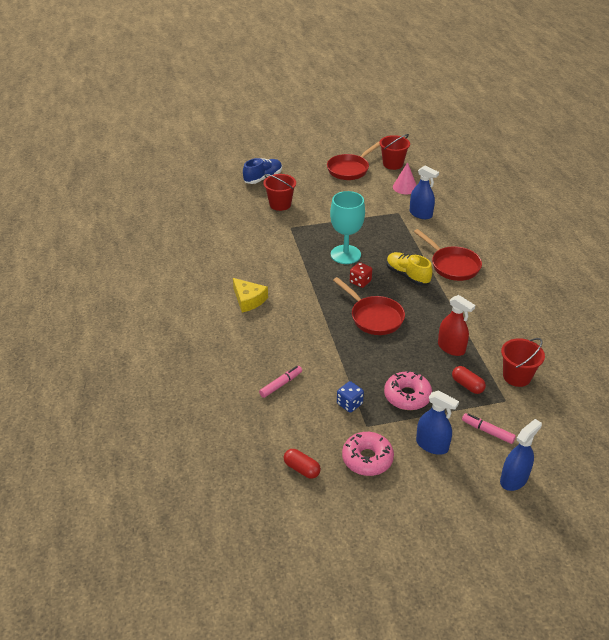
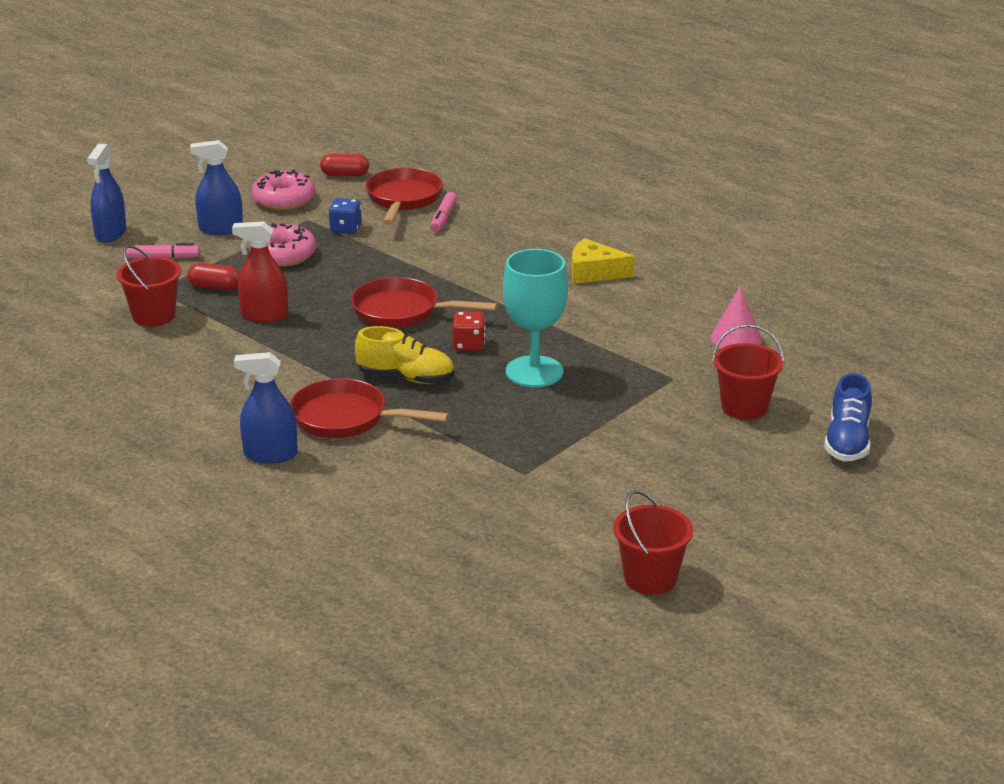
camera: 145 degrees right, 10 degrees down
red pan [327,142,380,180] -> red pan moved to [365,168,443,225]
pink cone [393,162,416,194] -> pink cone moved to [711,286,762,348]
blue spray bottle [410,166,439,219] -> blue spray bottle moved to [234,352,298,464]

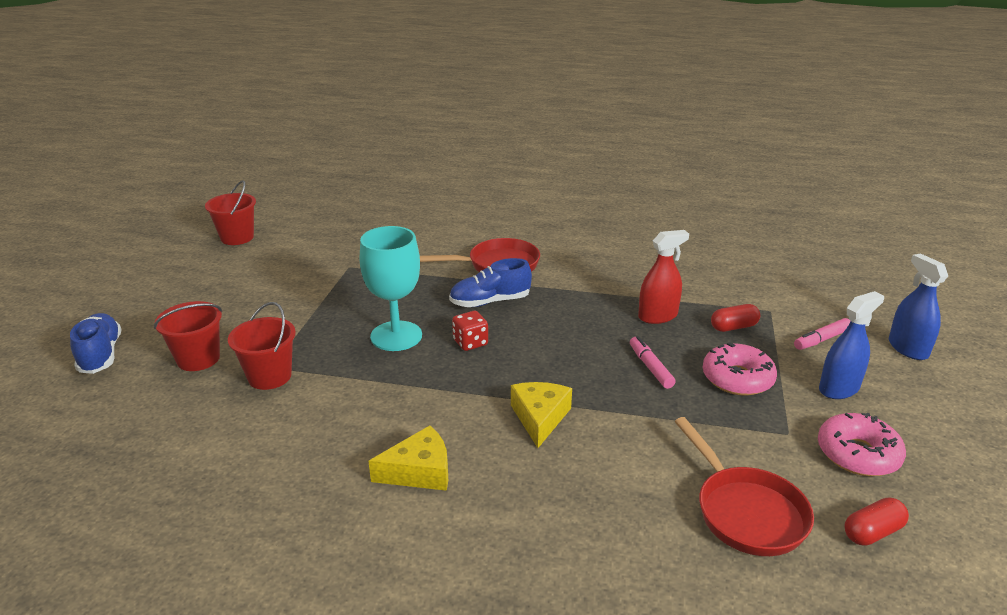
camera: 150 degrees right, 0 degrees up
red bucket [117,245,181,327] -> red bucket moved to [228,302,296,390]
blue spray bottle [234,352,298,464] -> none
blue dice [329,198,362,234] -> none
red pan [351,277,498,328] -> none
yellow shoe [355,326,454,384] -> blue shoe [449,258,532,307]
pink marker [430,192,457,232] -> pink marker moved to [630,336,676,389]
pink cone [711,286,762,348] -> none
none -> yellow cheese [511,382,572,448]

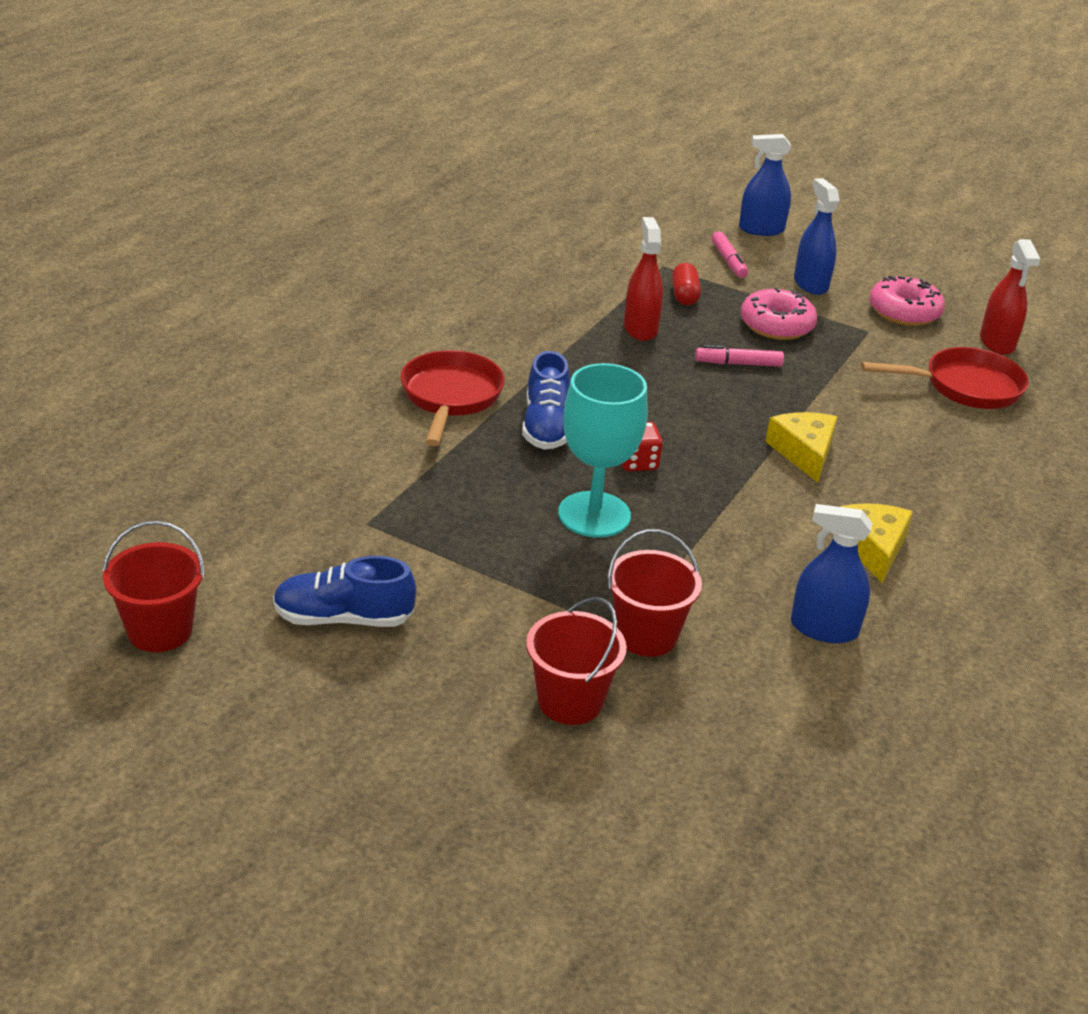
camera: 75 degrees left, 5 degrees up
blue shoe [70,313,122,374] -> blue shoe moved to [273,556,416,627]
yellow cheese [511,382,572,448] -> yellow cheese turned 60 degrees clockwise [765,412,837,482]
red capsule [844,497,909,545] -> red spray bottle [980,239,1040,355]
none -> blue spray bottle [791,504,873,643]

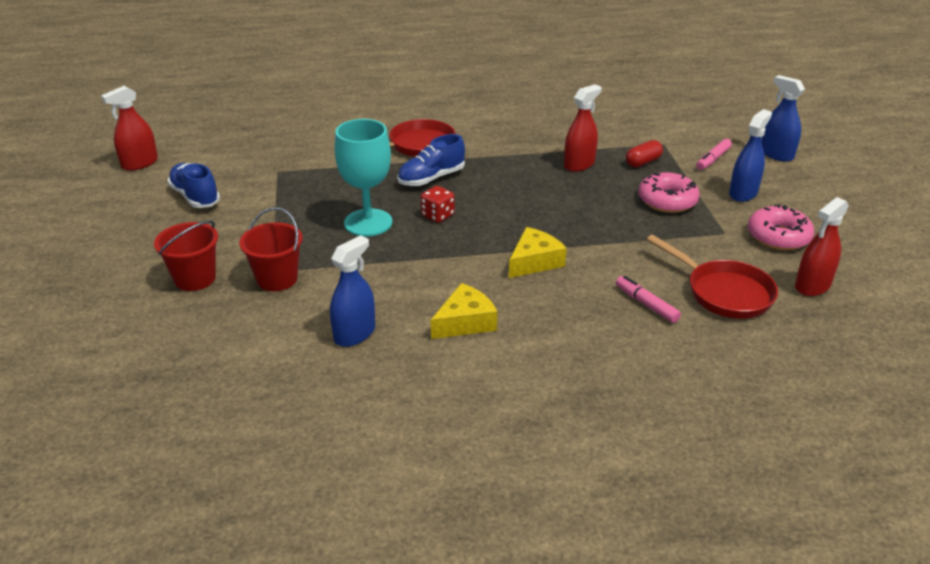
camera: 55 degrees right, 0 degrees up
red bucket [102,521,205,652] -> red spray bottle [101,86,158,171]
pink marker [695,345,784,367] -> pink marker moved to [616,276,681,323]
blue spray bottle [791,504,873,643] -> blue spray bottle turned 60 degrees clockwise [330,235,375,347]

